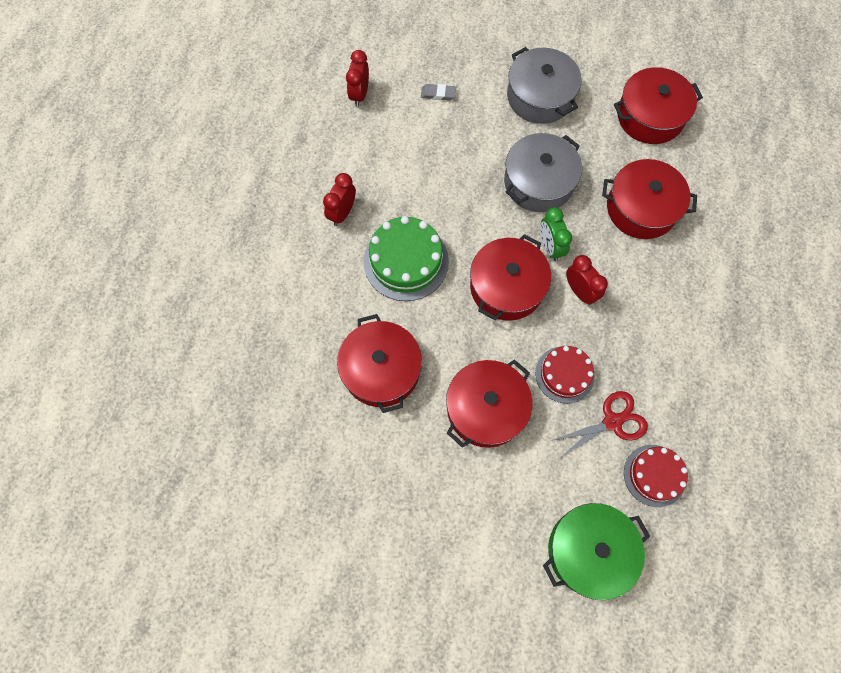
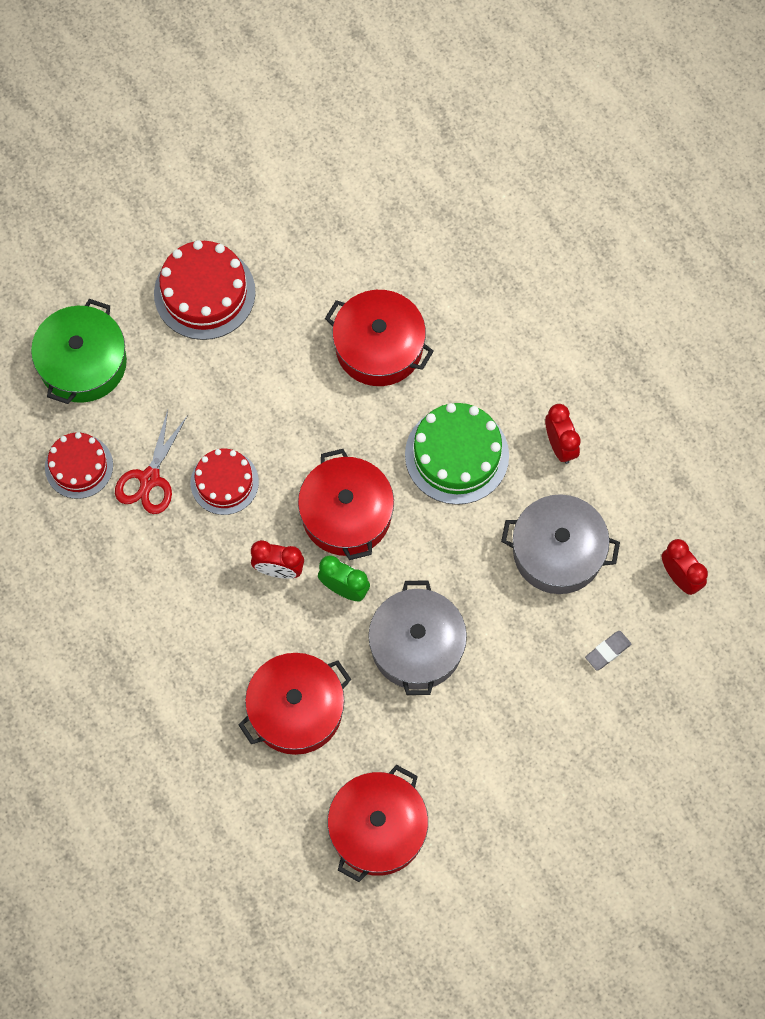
camera: 135 degrees right, 0 degrees up
red pot [446,359,533,448] -> none
grey pot [507,47,582,124] -> grey pot moved to [501,494,620,594]
none -> red cake [154,240,256,340]

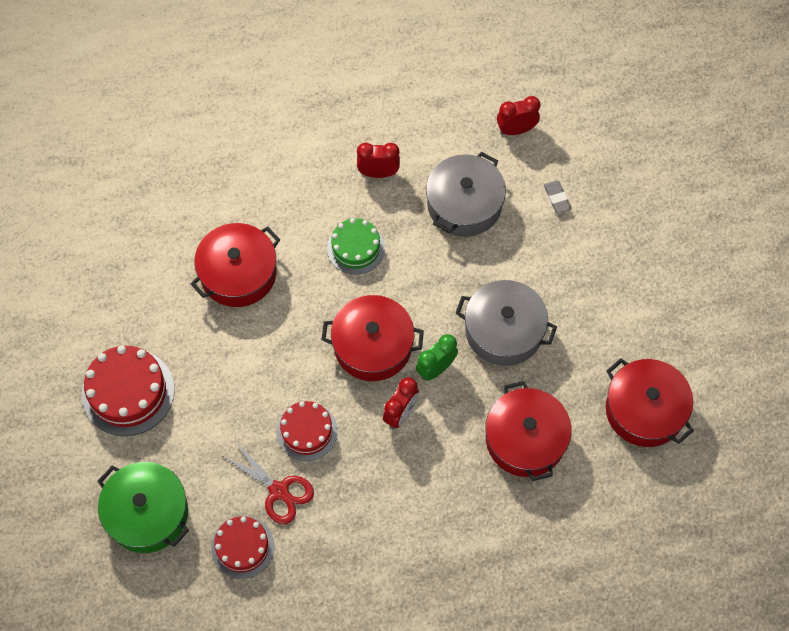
camera: 70 degrees left, 5 degrees down
green cake [405,403,509,505] -> green cake [327,218,385,274], size x0.65

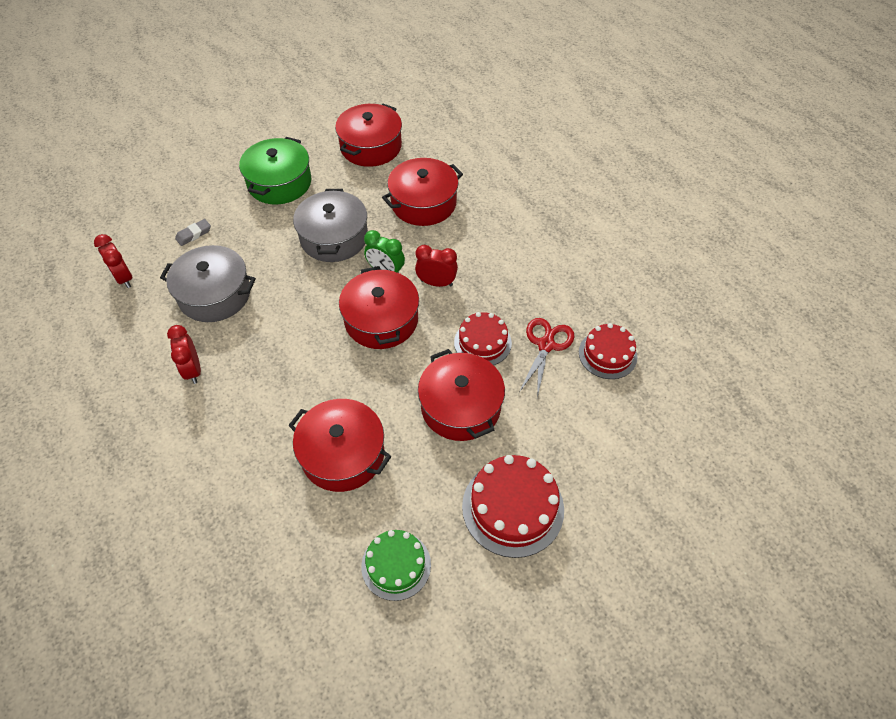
camera: 110 degrees left, 10 degrees down
green pot [98,462,189,553] -> green pot moved to [239,137,311,204]
green cake [327,218,385,274] -> green cake moved to [361,530,431,601]
none -> red pot [418,349,505,441]

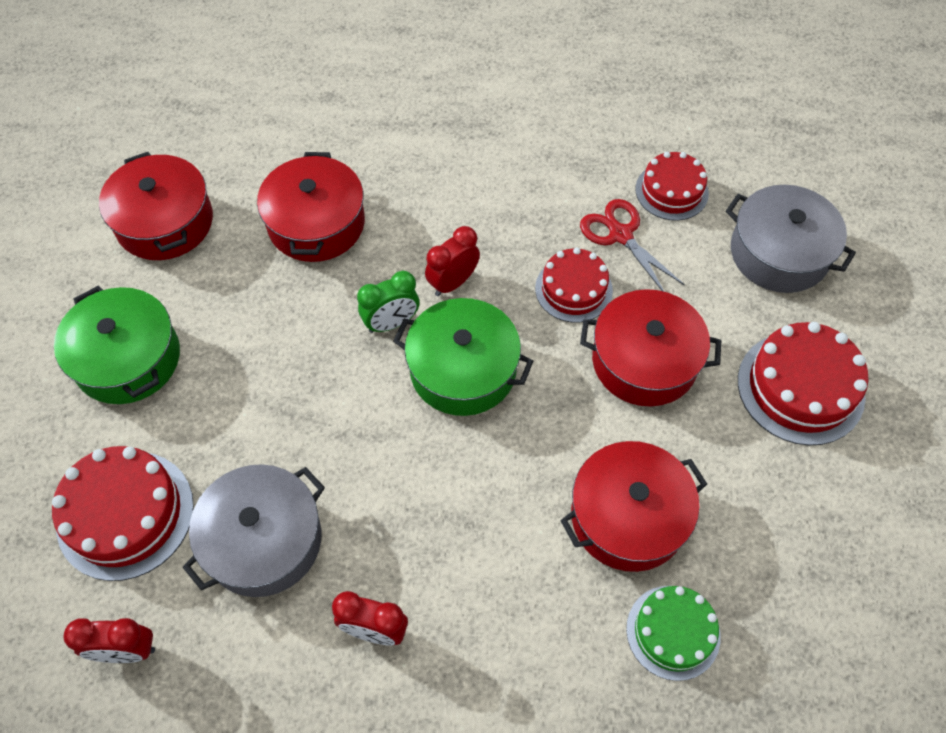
camera: 55 degrees left, 5 degrees up
grey eraser [175,219,211,246] -> red cake [52,446,194,581]
grey pot [293,189,368,262] -> grey pot moved to [726,185,856,293]
red pot [339,266,419,349] -> green pot [393,298,533,416]
green cake [361,530,431,601] -> green cake moved to [626,586,721,681]

